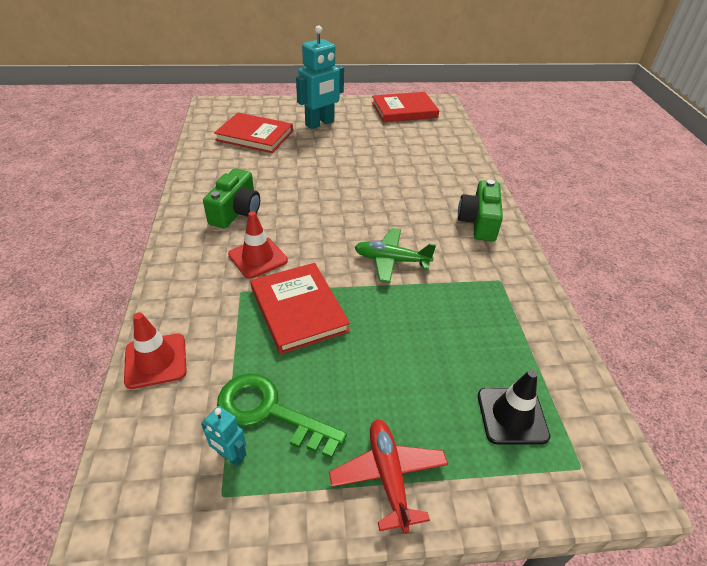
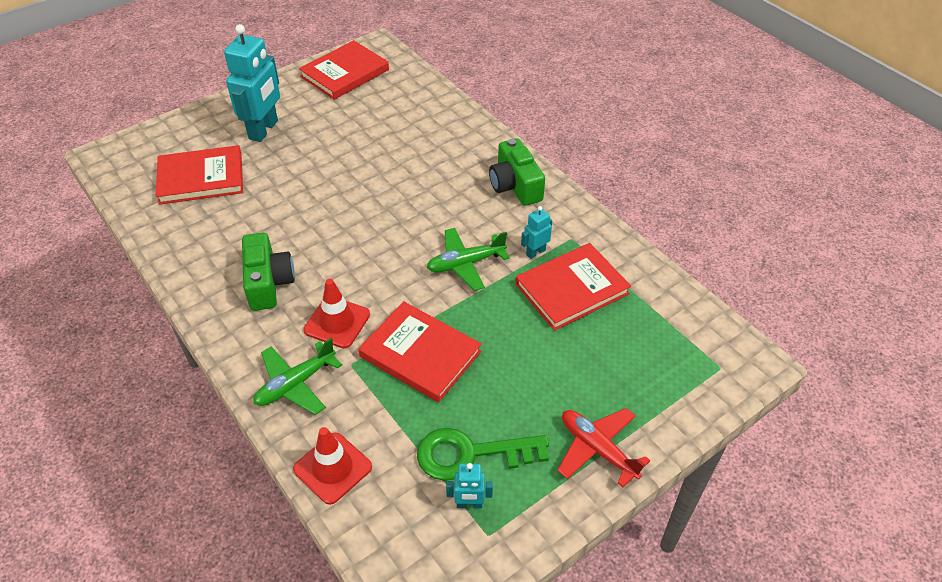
camera: 30 degrees left, 5 degrees up
black traffic cone [478,370,550,444] -> none
none -> green plane [253,338,342,415]
none -> red book [515,243,631,331]
none -> turquoise robot [521,206,552,259]

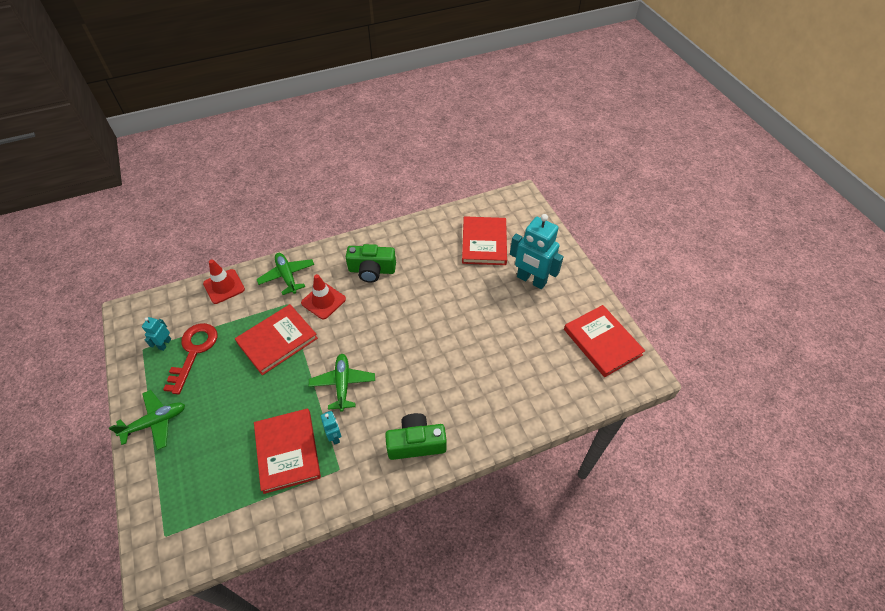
camera: 105 degrees right, 5 degrees up
green key [417,428,549,481] -> red key [163,323,217,394]
red plane [557,408,651,487] -> green plane [109,390,185,450]

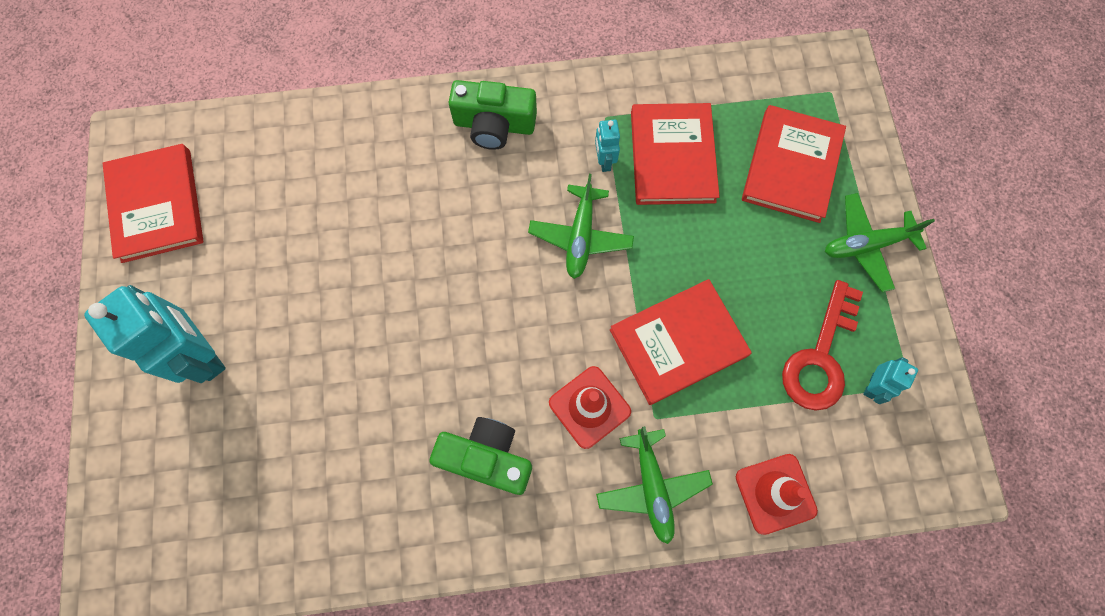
camera: 165 degrees left, 20 degrees up
red book [462,216,507,265] -> red book moved to [742,105,846,223]

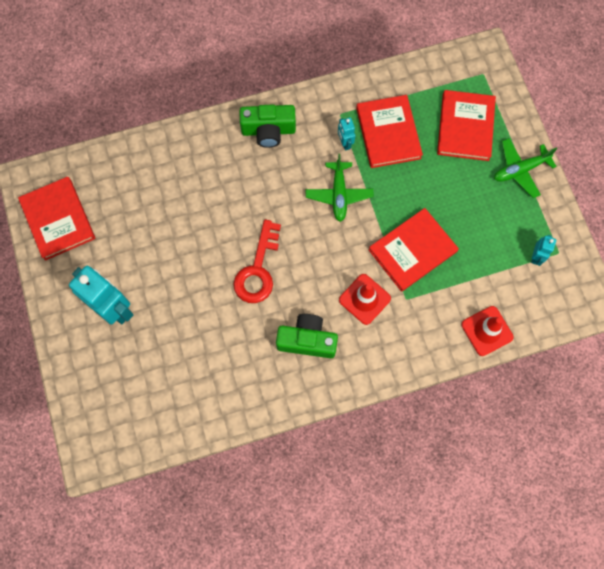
camera: 10 degrees left, 0 degrees up
green plane [596,426,713,544] -> none
red key [782,280,863,411] -> red key moved to [234,219,281,303]

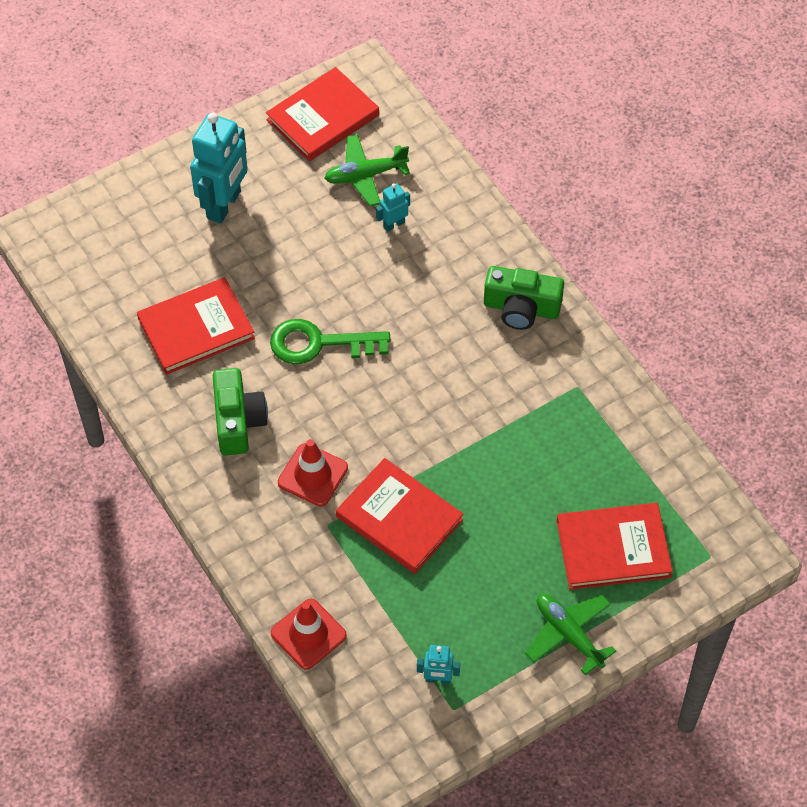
camera: 75 degrees right, 15 degrees down
red key [234,219,281,303] -> green key [270,319,390,364]
green camera [239,105,296,148] -> green camera turned 60 degrees counterclockwise [484,266,564,330]
green plane [306,154,374,222] -> green plane moved to [324,134,410,207]
turquoise robot [338,117,355,151] -> turquoise robot moved to [376,183,410,232]
red book [356,95,423,168] -> red book moved to [137,277,255,375]

